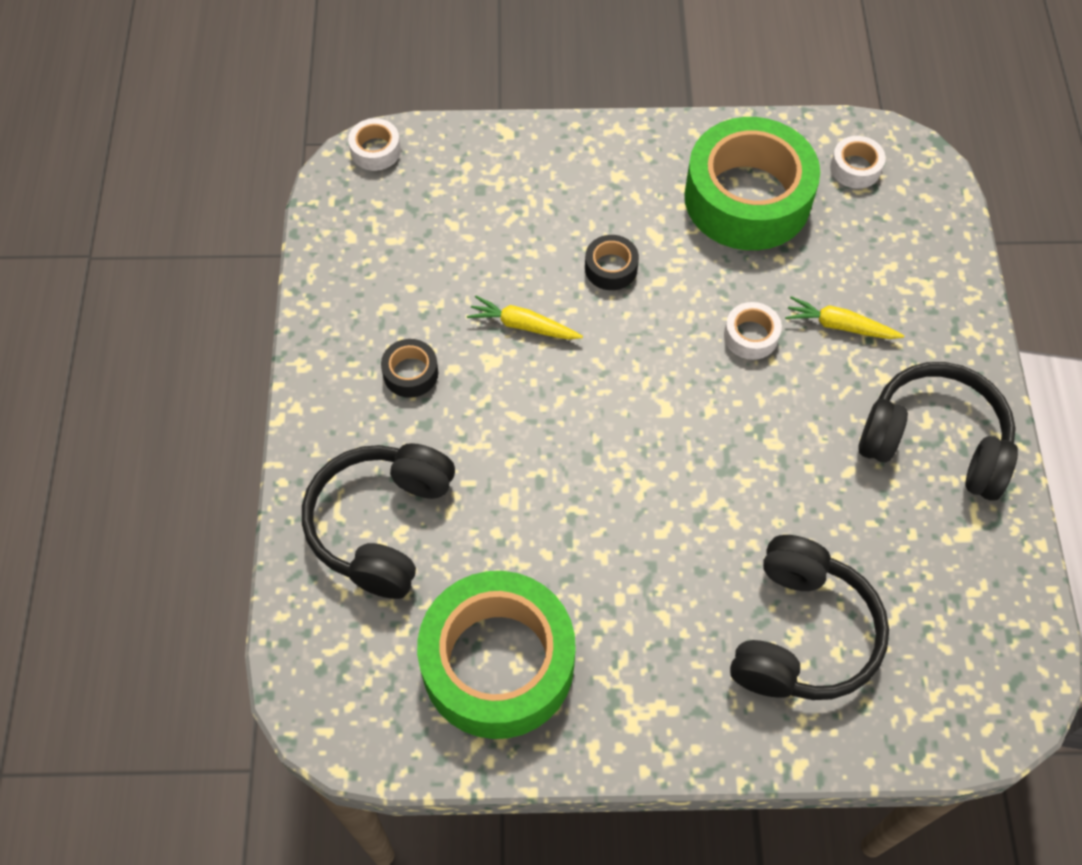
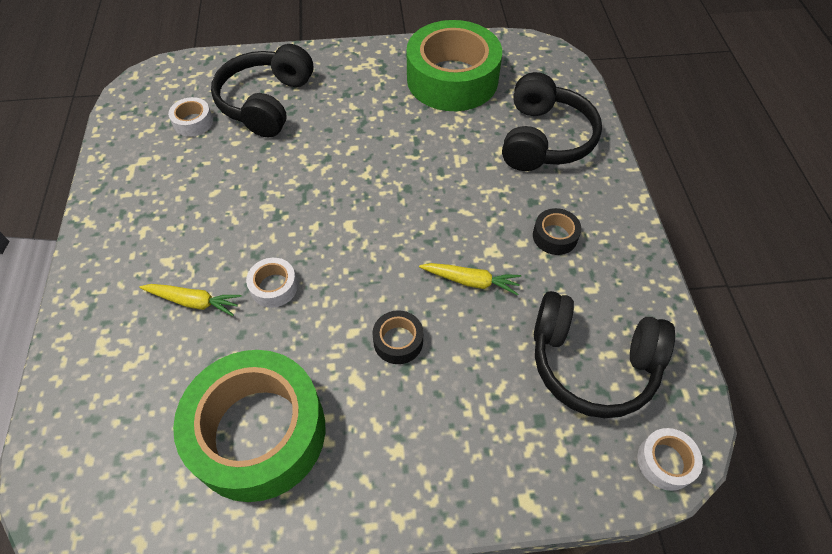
camera: 175 degrees right, 5 degrees down
white tape [830,136,886,189] -> white tape moved to [168,97,213,137]
black headphones [858,362,1018,501] -> black headphones moved to [534,291,675,418]

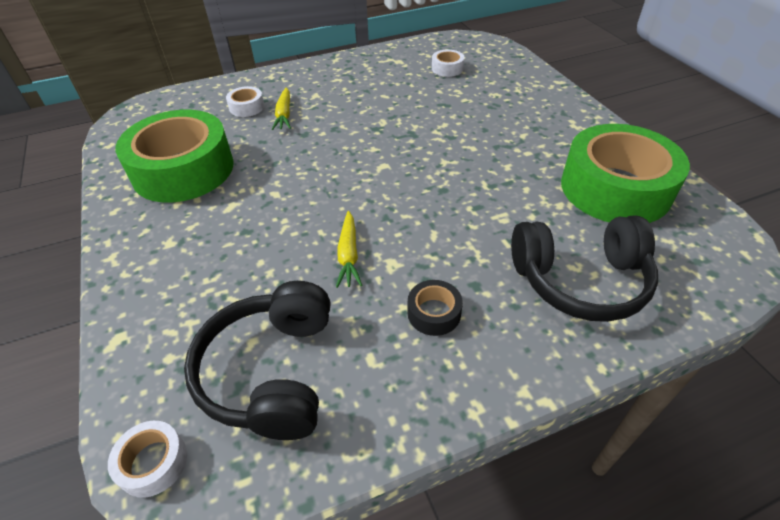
camera: 75 degrees right, 10 degrees down
black headphones [211,44,313,138] -> none
white tape [246,258,298,308] -> white tape moved to [226,86,264,117]
black tape [372,310,423,364] -> none

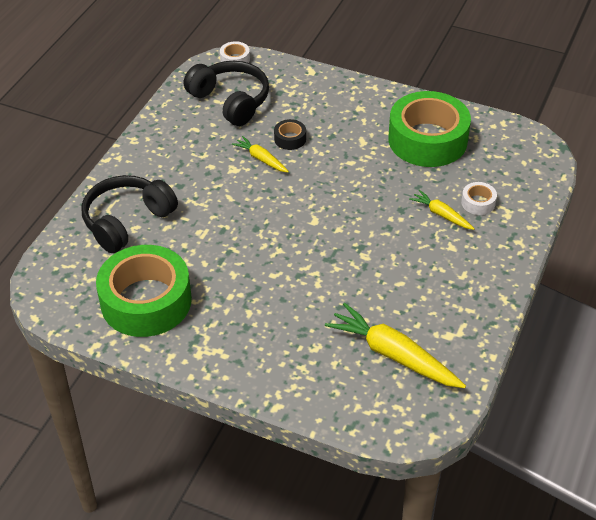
camera: 135 degrees right, 0 degrees up
black tape [408,280,463,336] -> black tape moved to [274,119,306,150]
white tape [432,50,465,77] -> yellow carrot [325,303,466,388]

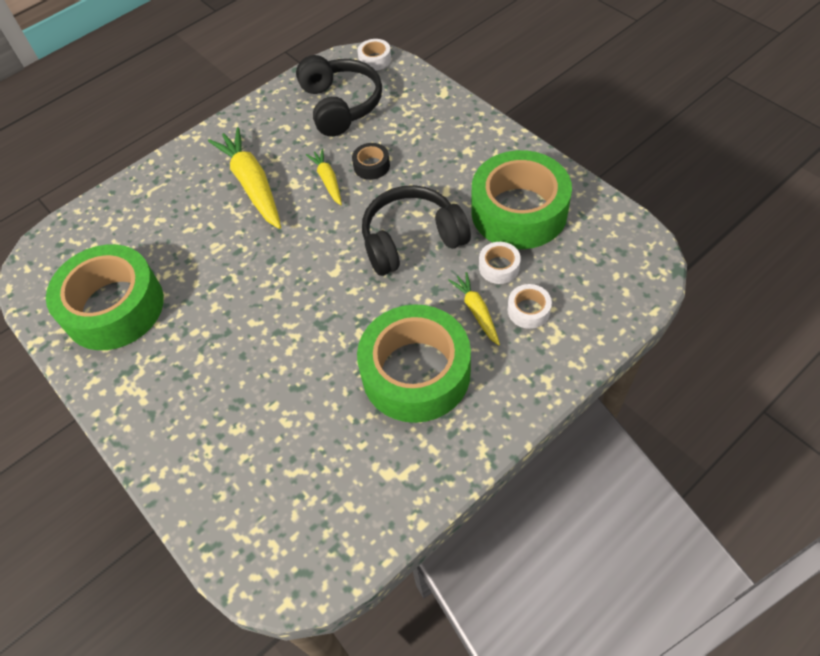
camera: 30 degrees right, 10 degrees up
black headphones [81,175,178,253] -> black headphones moved to [362,185,471,276]
yellow carrot [325,303,466,388] -> yellow carrot moved to [208,127,281,229]
none -> green tape [357,304,471,423]
none -> white tape [479,242,521,284]

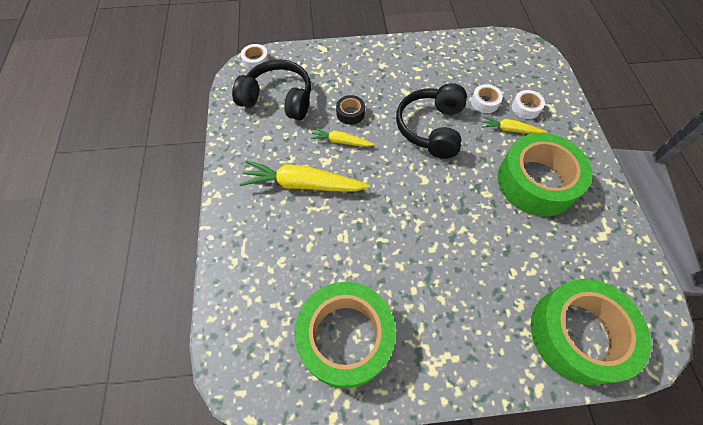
camera: 60 degrees left, 5 degrees up
green tape [471,150,572,249] -> green tape moved to [531,279,651,385]

